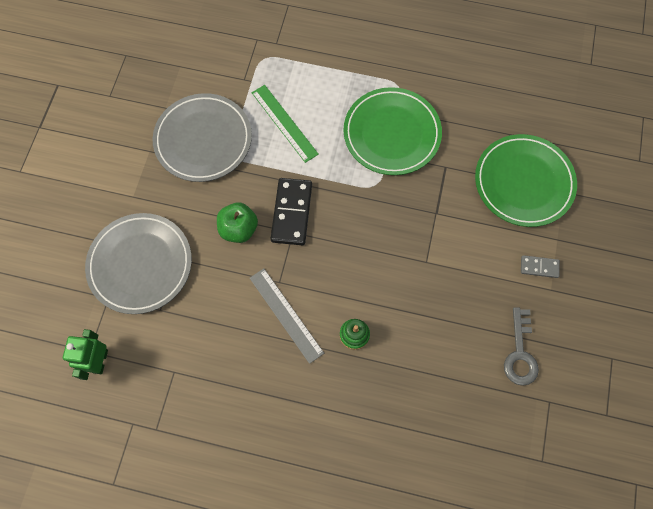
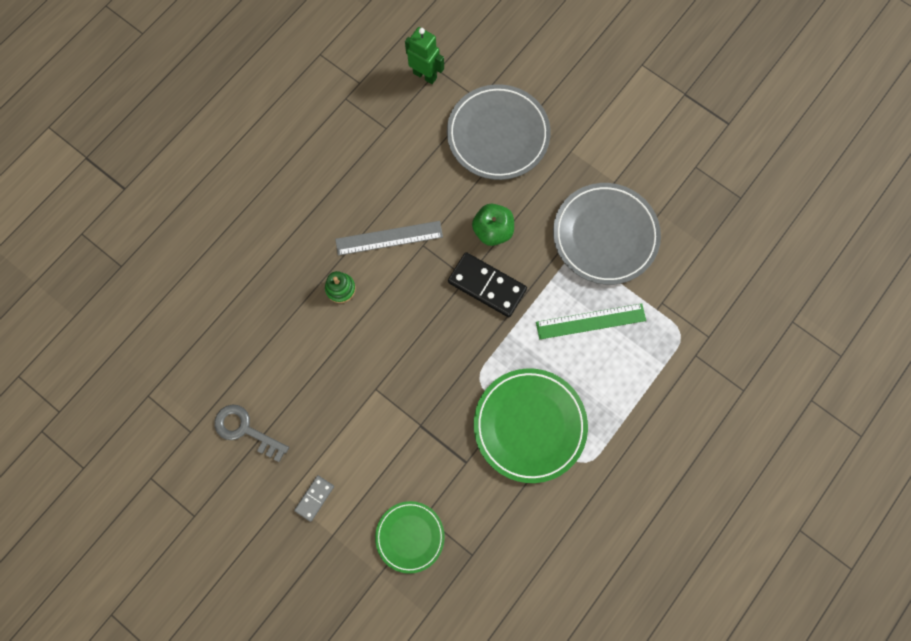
camera: 115 degrees right, 5 degrees up
green plate [475,134,577,227] -> green plate [375,501,445,574], size x0.59

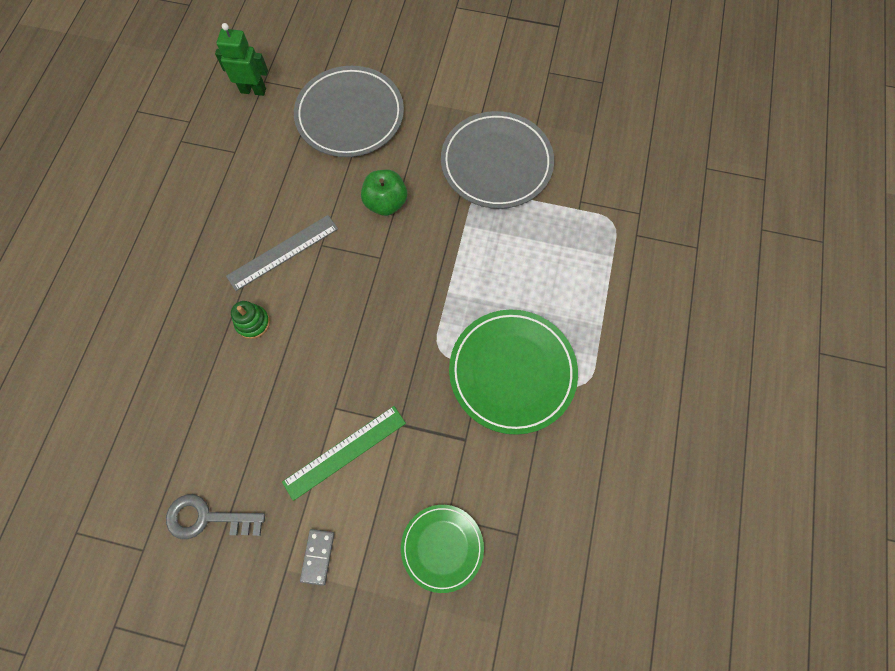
camera: 25 degrees left, 5 degrees down
black domino [448,252,527,317] -> none
green ruler [536,303,646,339] -> green ruler moved to [282,406,406,501]

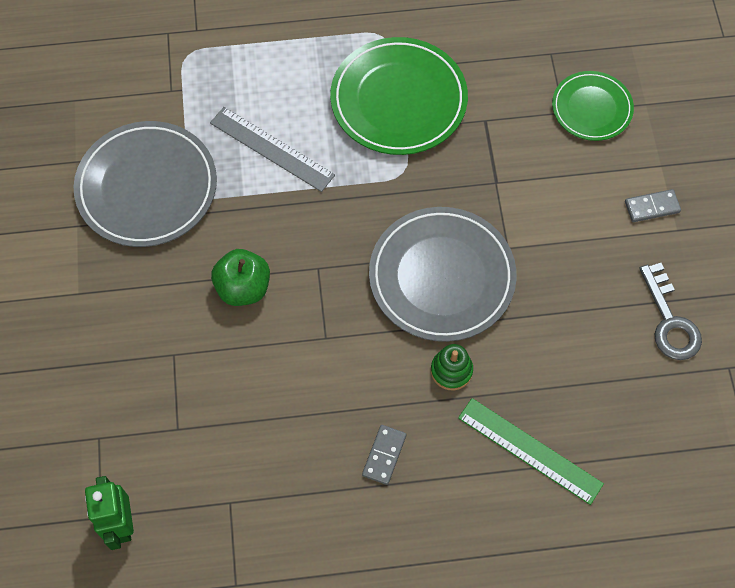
camera: 110 degrees left, 5 degrees down
grey ruler [226,215,338,291] -> grey ruler moved to [210,107,335,192]
green ruler [282,406,406,501] -> green ruler moved to [458,398,604,505]
grey plate [294,66,404,157] -> grey plate moved to [369,207,517,342]
none -> grey domino [362,425,406,485]

